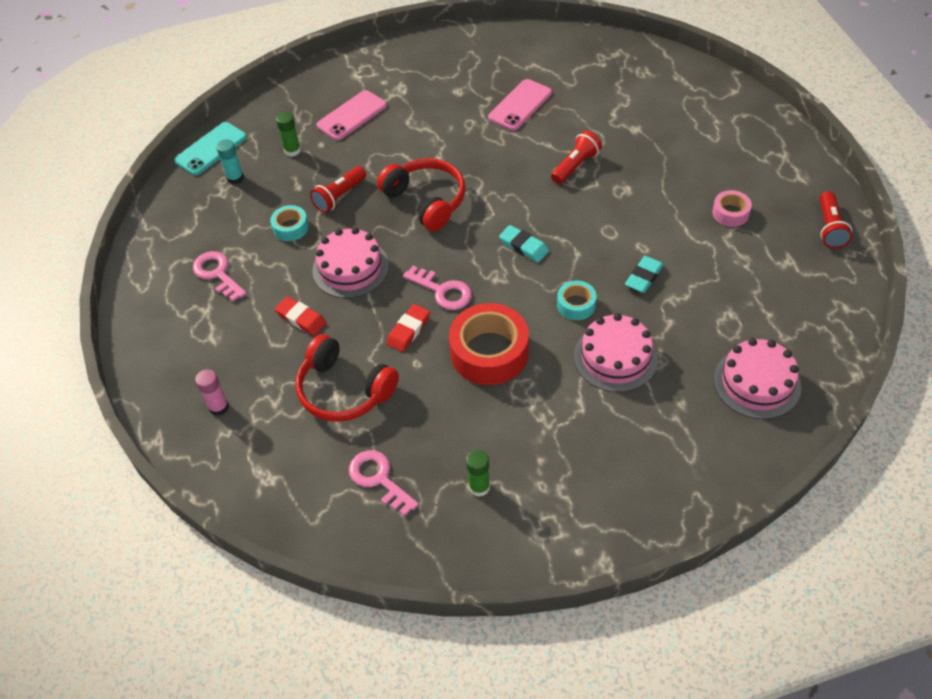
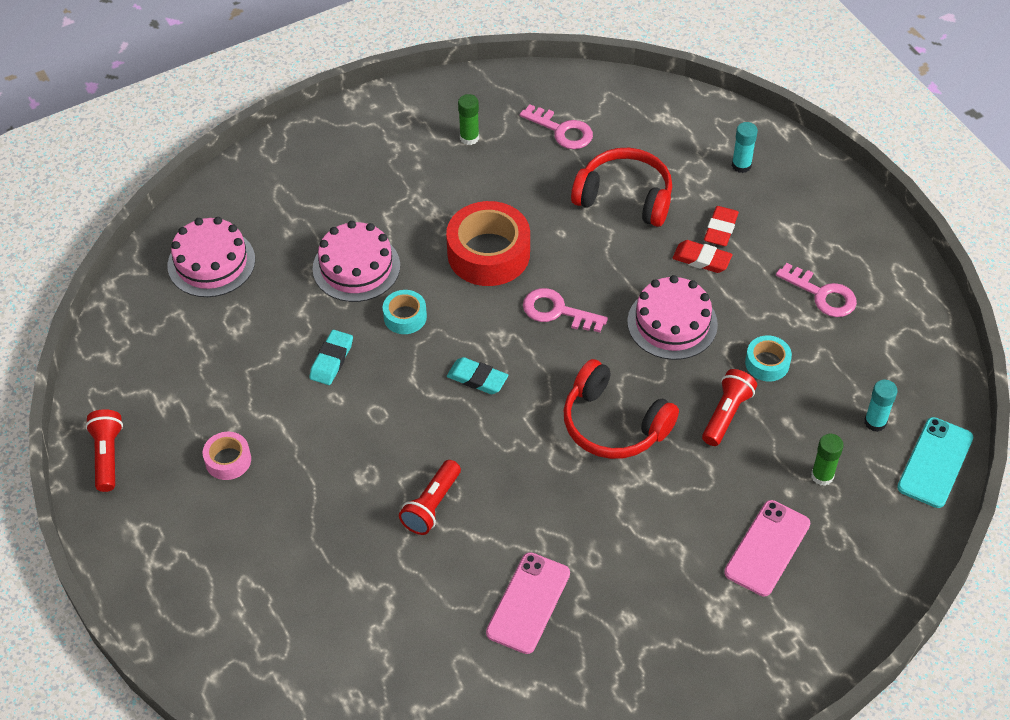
camera: 165 degrees right, 0 degrees up
pink glue stick [195,369,229,416] -> turquoise glue stick [732,122,758,173]
red eraser [386,304,430,352] -> red eraser moved to [704,206,739,246]

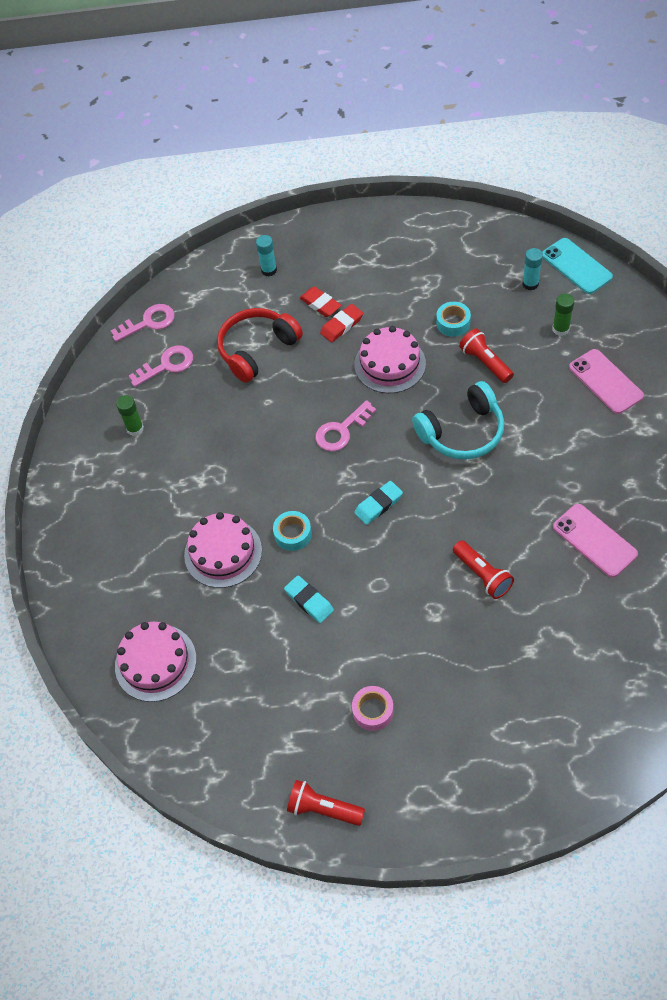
camera: 60 degrees left, 5 degrees up
red tape [446,201,530,286] -> none
red headphones [564,359,679,459] -> turquoise headphones [412,381,504,460]
pink key [776,263,857,317] -> pink key moved to [111,304,175,342]

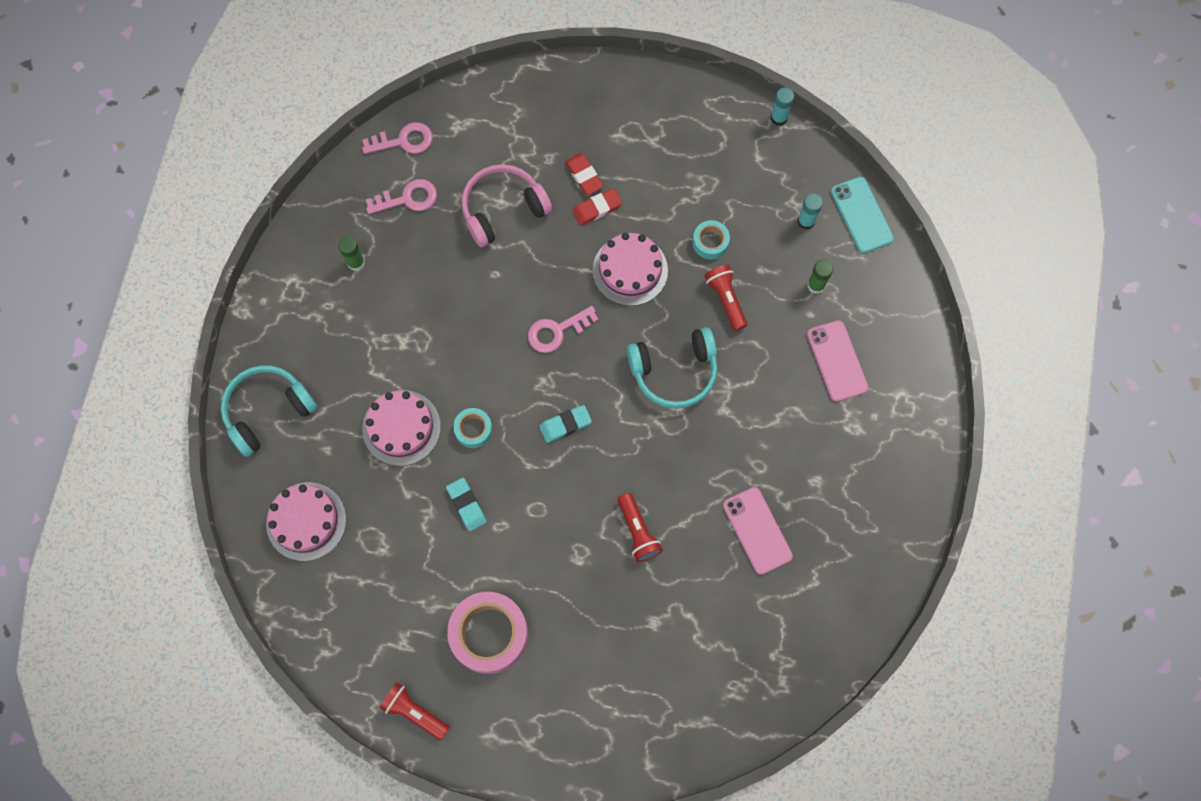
camera: 10 degrees right, 15 degrees up
red headphones [217,308,303,383] -> pink headphones [461,164,552,248]
turquoise glue stick [256,235,277,276] -> turquoise glue stick moved to [771,87,794,126]
pink tape [352,686,394,731] -> pink tape [447,592,528,674], size x1.97
none -> turquoise headphones [221,365,318,457]

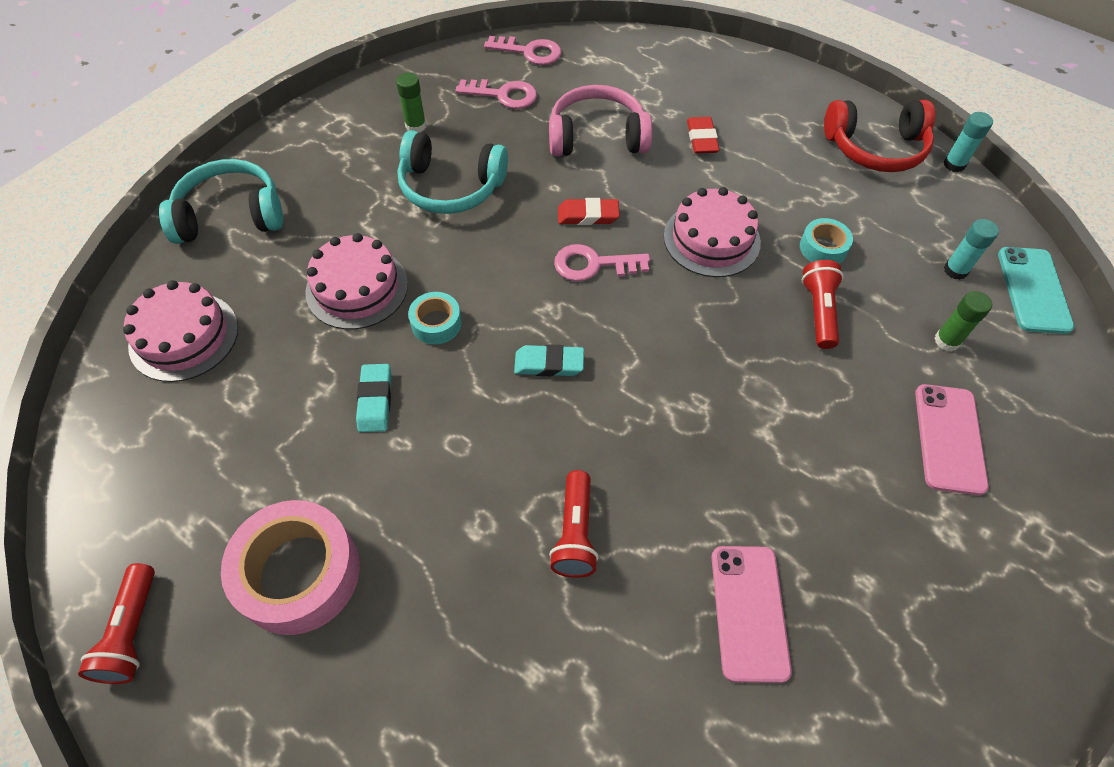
camera: 25 degrees right, 15 degrees down
red flashlight [379,682,450,740] -> red flashlight turned 150 degrees counterclockwise [78,563,155,684]
red eraser [572,188,622,226] -> red eraser moved to [558,198,620,225]
turquoise headphones [627,327,718,409] -> turquoise headphones moved to [398,130,508,214]
none -> red headphones [824,100,935,172]

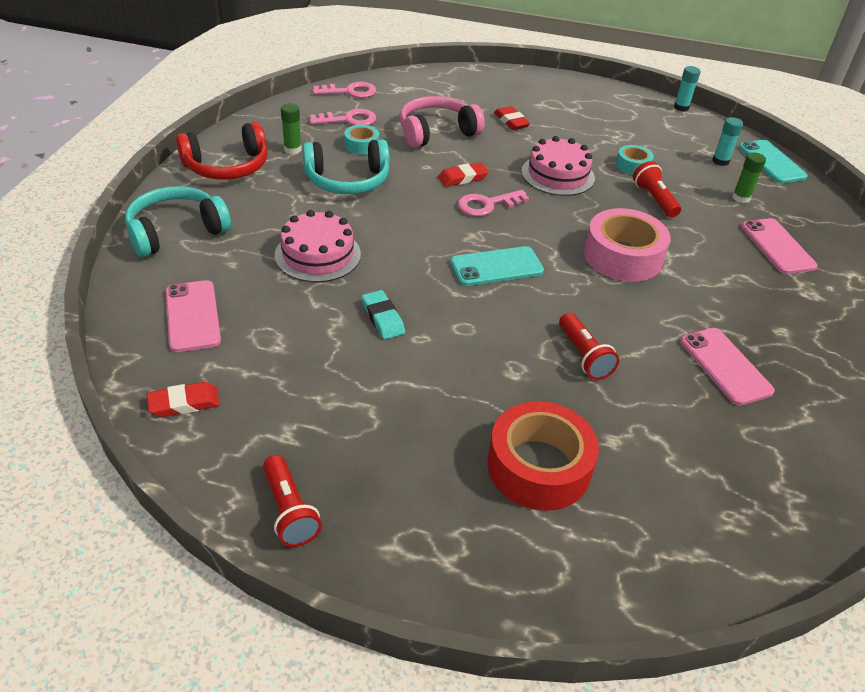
camera: 25 degrees left, 15 degrees down
pink cake [123,280,238,382] -> pink phone [165,280,221,352]
pink tape [221,500,360,635] -> pink tape moved to [584,208,671,282]
turquoise tape [408,292,462,344] -> turquoise tape moved to [344,125,379,155]
turquoise eraser [514,344,584,376] -> turquoise phone [450,246,544,286]
red headphones [824,100,935,172] -> red headphones moved to [176,122,268,180]
none -> red eraser [147,382,220,417]
none -> red tape [487,401,599,511]

